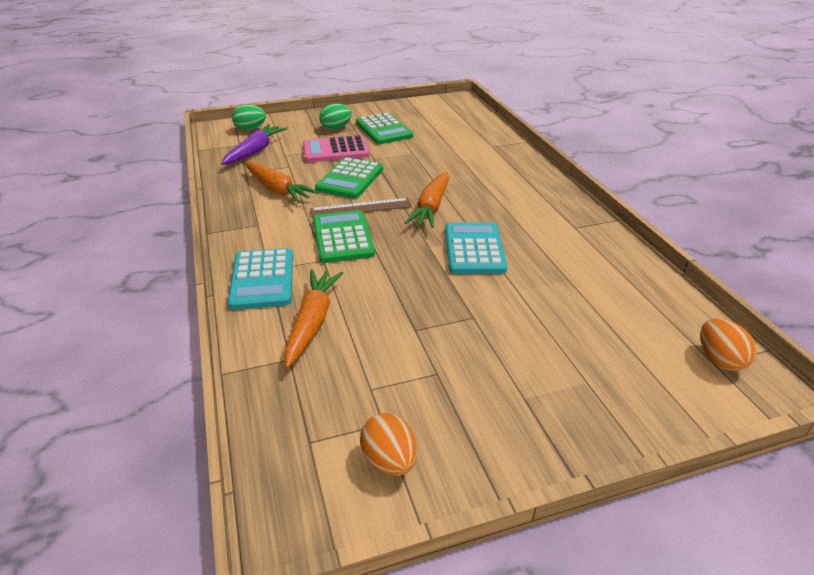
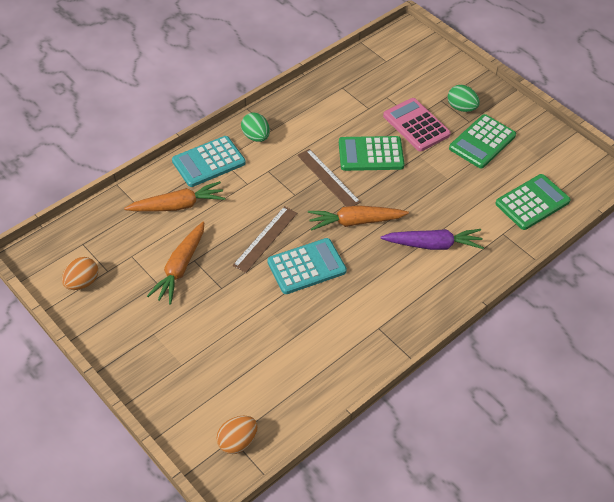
camera: 65 degrees right, 15 degrees up
purple carrot [221,124,288,165] -> purple carrot moved to [380,229,484,250]
green egg [232,104,266,130] -> green egg moved to [241,113,270,142]
orange carrot [244,161,319,203] -> orange carrot moved to [147,222,204,304]
green calculator [313,210,375,263] -> green calculator moved to [495,174,571,230]
none -> brown ruler [233,206,297,273]

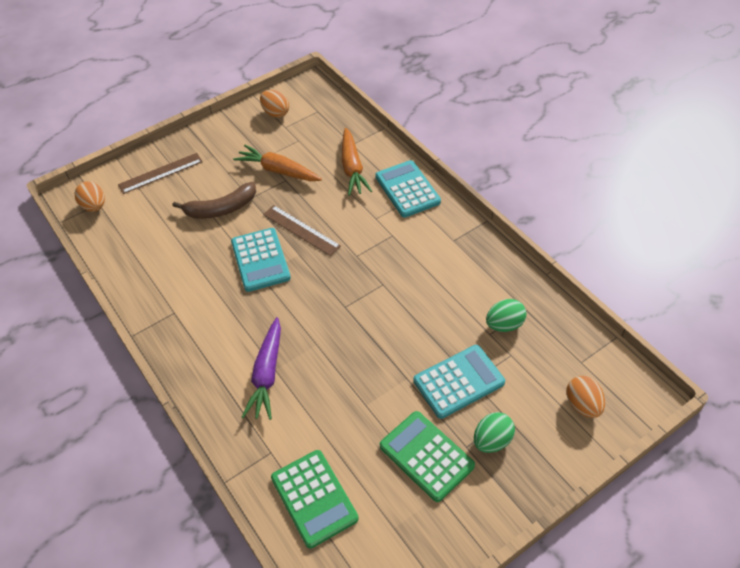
camera: 100 degrees right, 0 degrees up
green egg [241,113,270,142] -> green egg moved to [486,299,526,332]
brown ruler [297,149,361,207] -> brown ruler moved to [118,153,203,194]
orange carrot [308,205,409,231] -> none
green calculator [339,136,404,171] -> none
pink calculator [383,98,451,151] -> turquoise calculator [414,345,505,419]
none -> brown banana [172,182,256,219]
none -> orange egg [566,376,605,418]

